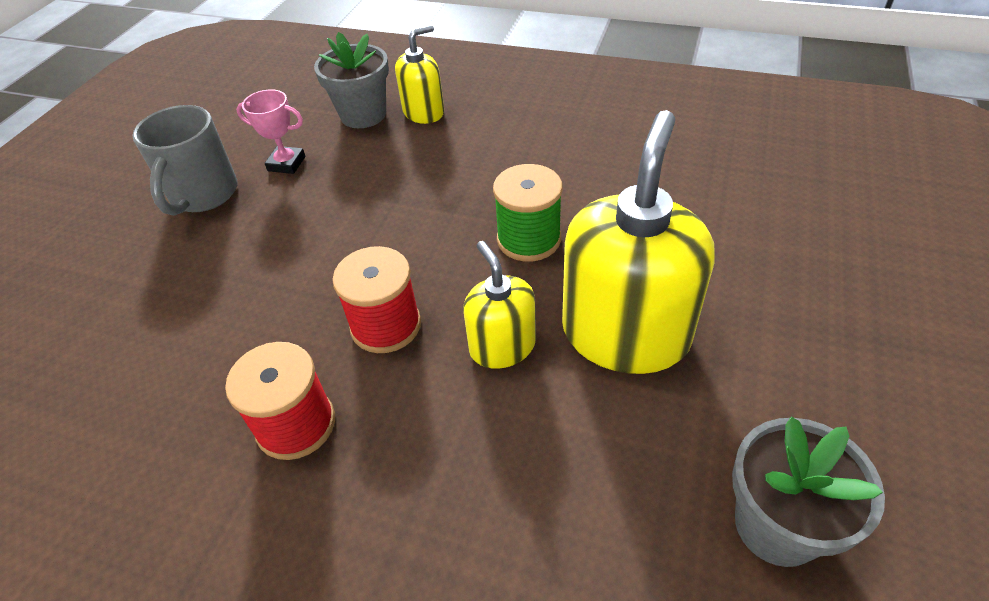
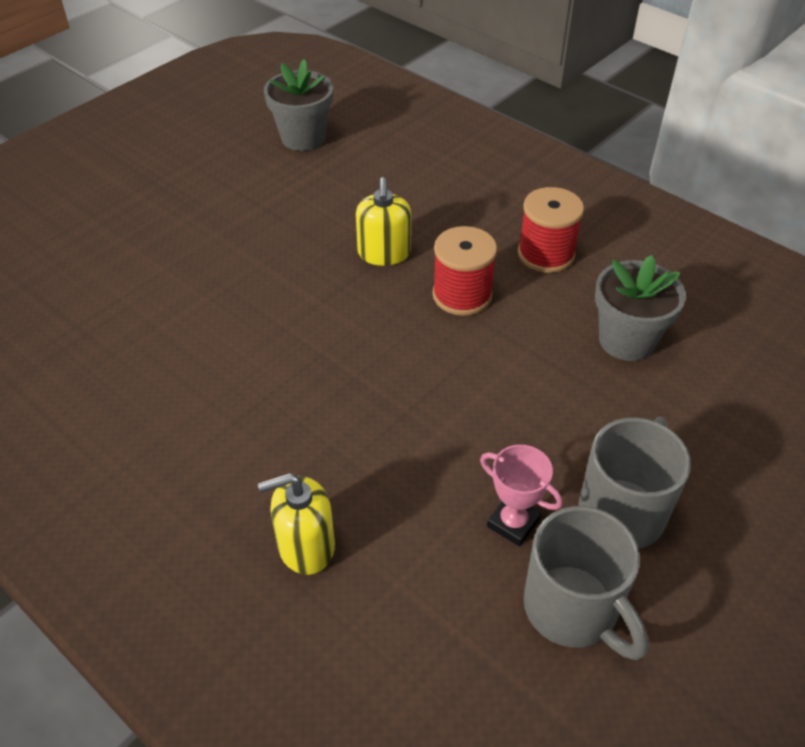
camera: 160 degrees left, 0 degrees up
grey flower pot [314,32,389,128] -> grey flower pot moved to [595,255,686,361]
green spool [493,164,563,262] -> none
yellow soap dispenser [562,110,714,374] -> none
none -> grey mug [524,506,649,660]

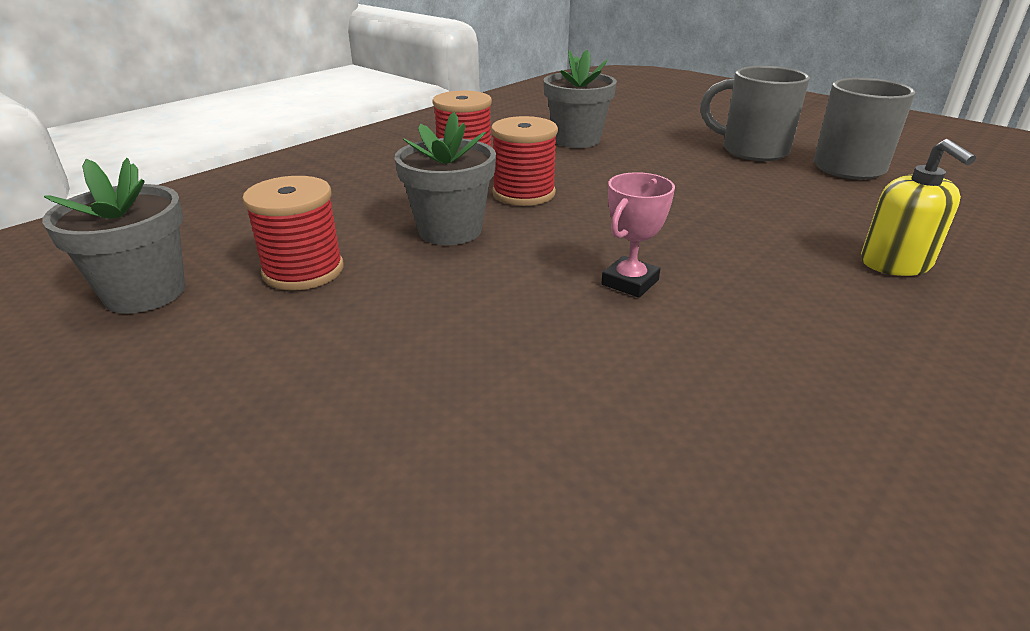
camera: 90 degrees left, 15 degrees down
yellow soap dispenser [356,177,411,266] -> grey flower pot [395,112,496,245]
pink trophy [480,445,563,546] -> pink trophy moved to [601,172,675,298]
none -> red spool [242,176,344,291]

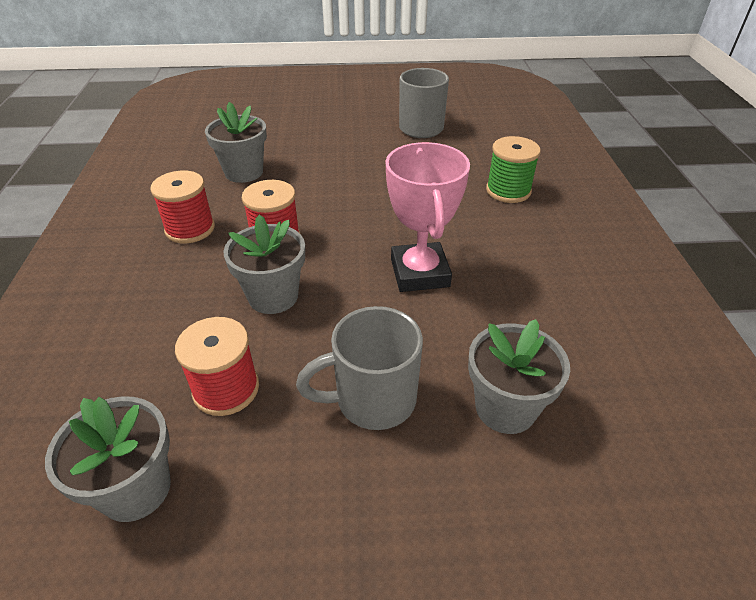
camera: 45 degrees left, 10 degrees up
pink trophy [601,172,675,298] -> pink trophy [386,142,470,292], size x1.82
grey mug [700,66,810,161] -> grey mug moved to [296,306,423,430]
yellow soap dispenser [861,139,976,276] -> green spool [486,136,541,203]
none -> grey flower pot [468,319,570,434]

